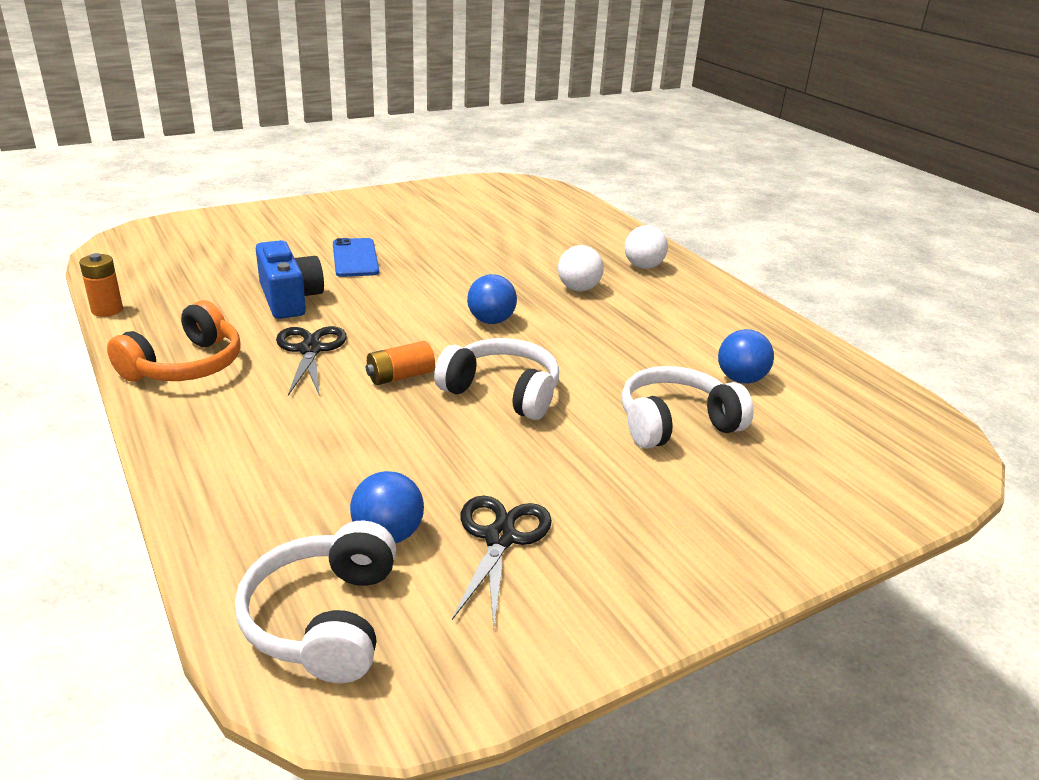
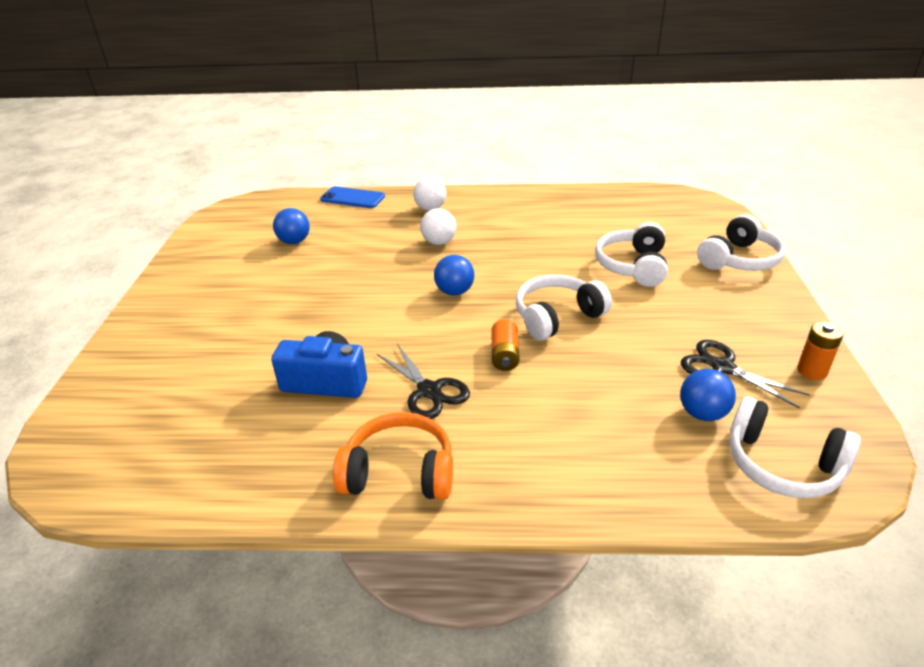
camera: 55 degrees left, 5 degrees up
orange battery [79,253,123,317] -> orange battery moved to [797,321,844,380]
orange headphones [107,300,241,381] -> orange headphones turned 60 degrees counterclockwise [333,412,453,500]
black scissors [276,326,347,396] -> black scissors turned 150 degrees counterclockwise [377,344,470,419]
blue phone [333,238,379,277] -> blue phone moved to [320,186,385,208]
blue ball [718,329,774,384] -> blue ball moved to [273,208,310,244]
none -> white headphones [697,214,785,271]

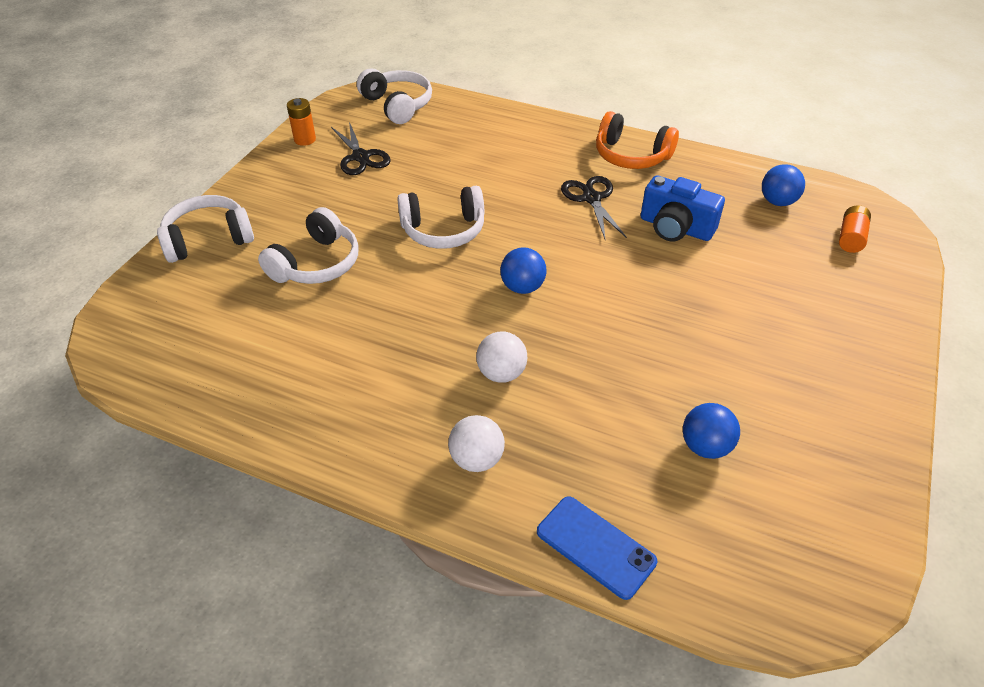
camera: 160 degrees left, 10 degrees up
orange battery [491,319,520,371] -> orange battery moved to [839,205,871,253]
blue ball [680,369,736,421] -> blue ball moved to [762,164,805,206]

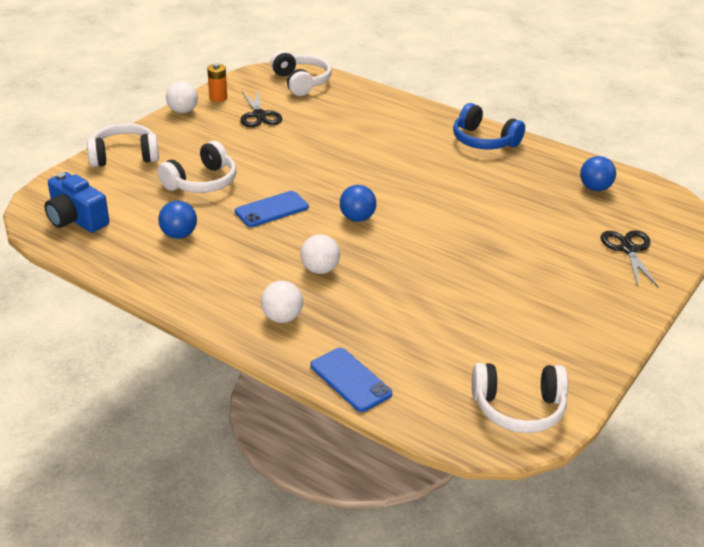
camera: 10 degrees right, 10 degrees down
white headphones [397,186,484,249] -> white headphones moved to [472,363,568,433]
black scissors [561,176,627,240] -> black scissors moved to [601,230,659,288]
orange headphones [596,111,679,169] -> blue headphones [453,103,525,150]
blue camera [640,175,725,241] -> blue camera moved to [44,172,109,232]
blue ball [683,403,740,459] -> blue ball moved to [158,201,197,239]
orange battery [839,205,871,253] -> none
none -> white ball [166,81,198,113]
none -> blue phone [235,191,309,227]

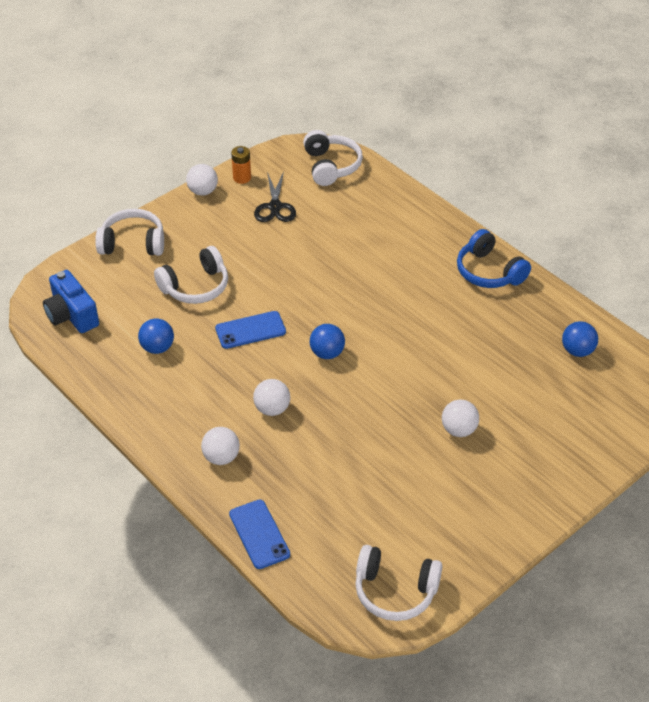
camera: 15 degrees right, 10 degrees up
black scissors [601,230,659,288] -> none
none -> white ball [442,399,479,437]

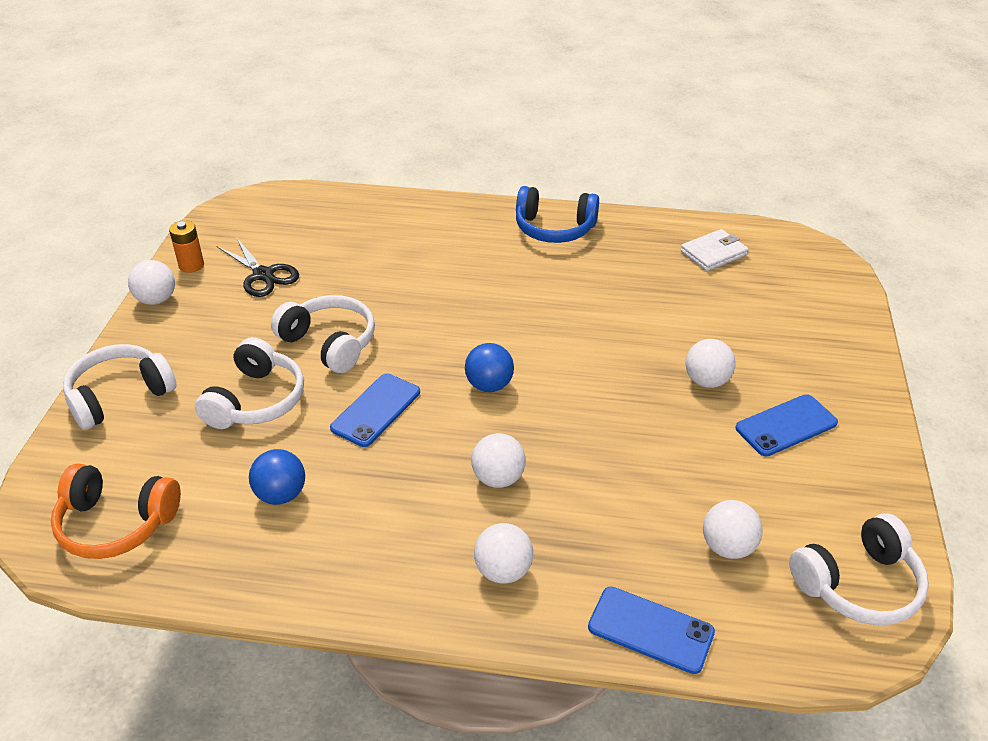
camera: 40 degrees left, 5 degrees down
blue camera [43,270,99,333] -> orange headphones [51,463,181,559]
white headphones [303,130,363,186] -> white headphones moved to [271,295,375,373]
blue ball [562,321,598,357] -> white wallet [681,229,749,271]
none -> white ball [703,500,763,559]
none -> blue phone [735,394,838,456]

